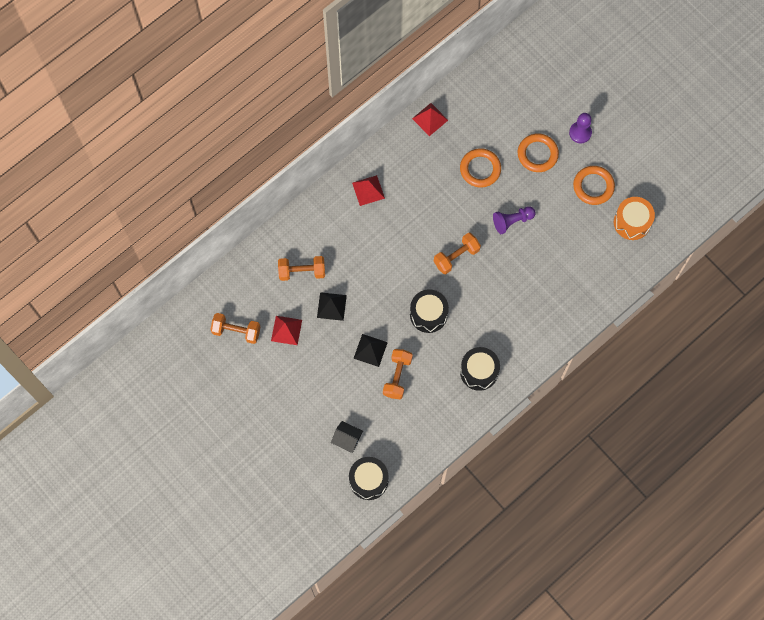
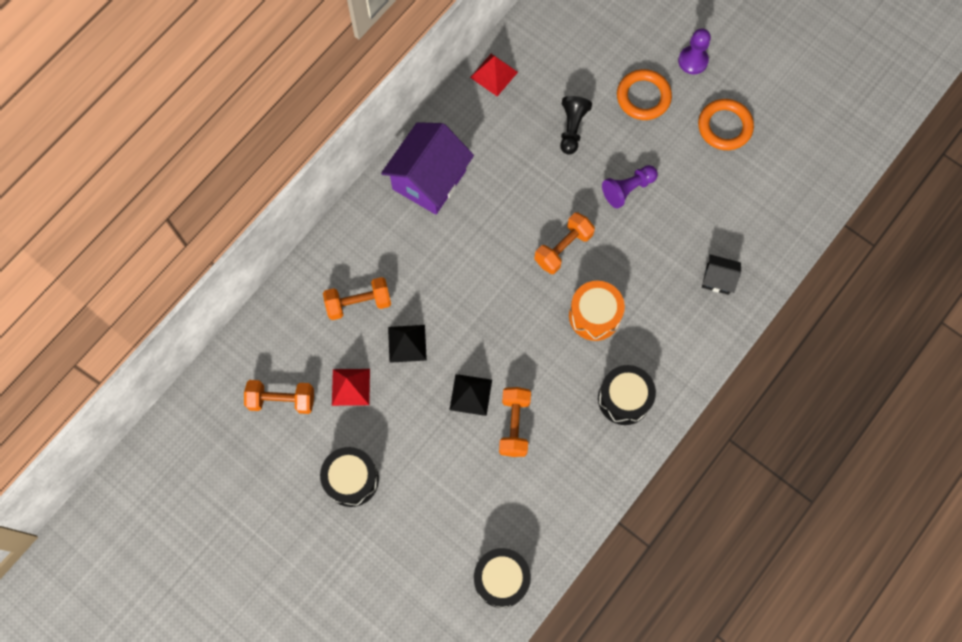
camera: 10 degrees left, 0 degrees up
black house [331,421,363,453] -> black house moved to [702,254,741,295]
red pyramid [352,175,385,206] -> purple house [381,122,474,215]
black drum [410,289,449,333] -> black drum moved to [320,447,379,507]
orange ring [460,148,501,187] -> black pawn [560,96,592,155]
orange drum [614,197,655,240] -> orange drum moved to [569,281,625,341]

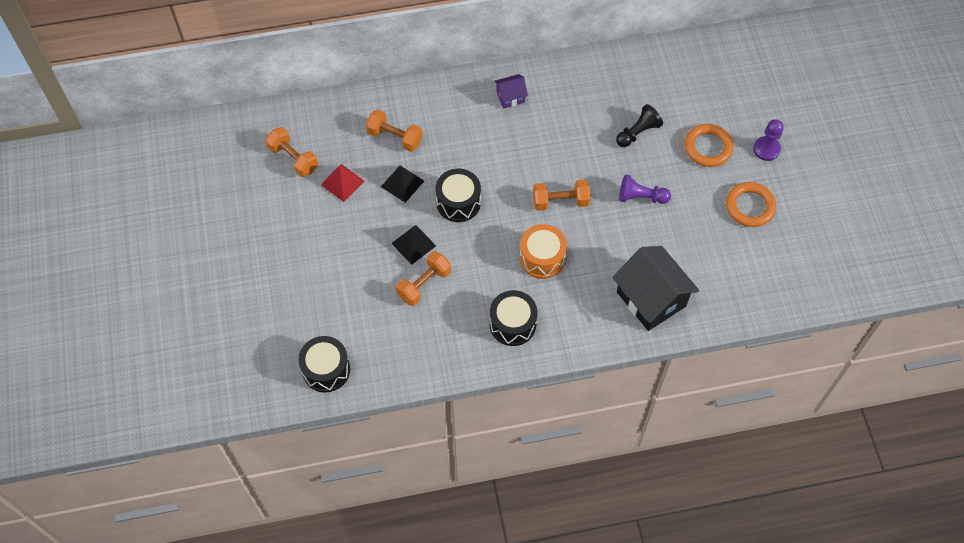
camera: 40 degrees right, 10 degrees down
black drum [320,447,379,507] -> black drum moved to [435,169,481,222]
purple house [381,122,474,215] -> purple house [494,74,528,109], size x0.48
red pyramid [470,54,518,96] -> none
black house [702,254,741,295] -> black house [612,246,699,331], size x2.08

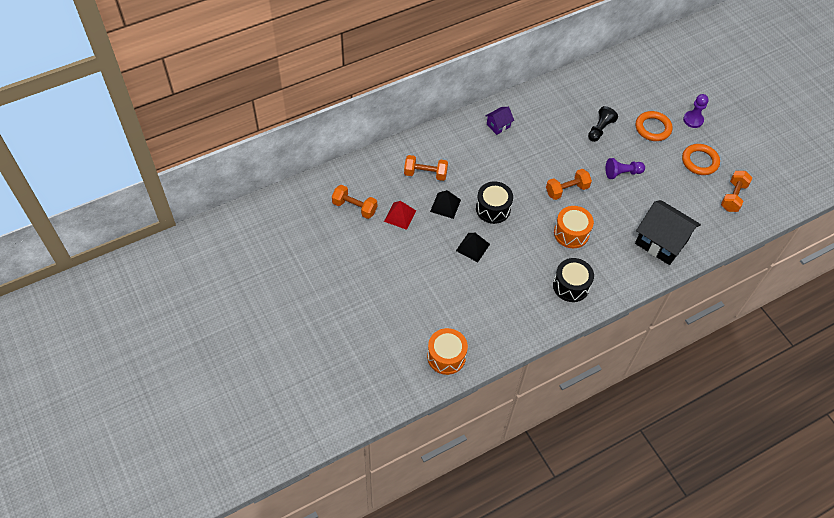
camera: 20 degrees left, 5 degrees down
black drum [298,336,350,393] -> orange drum [427,328,468,375]
orange dumbbell [396,251,451,306] -> orange dumbbell moved to [721,171,752,212]

